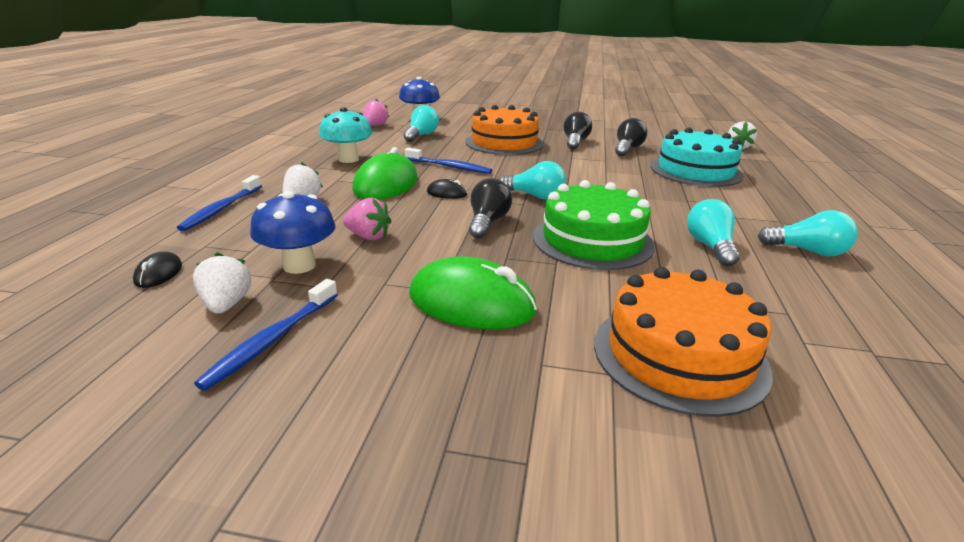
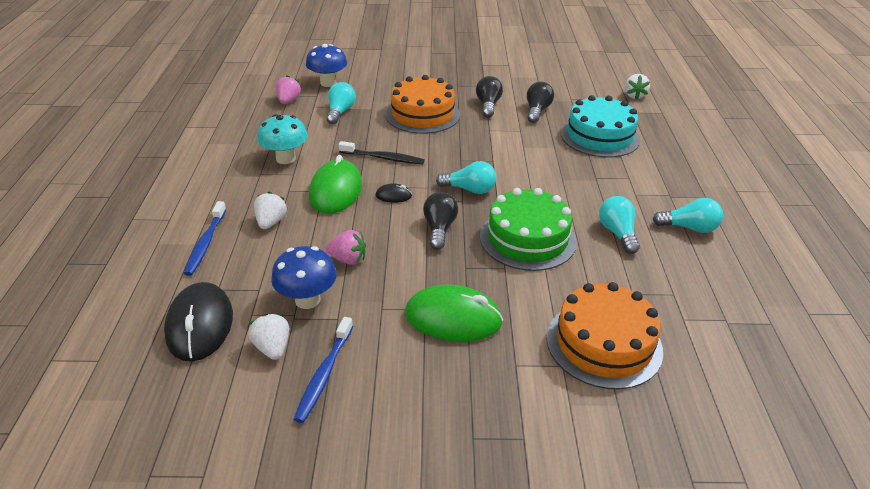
camera: 10 degrees left, 10 degrees up
black mouse [133,252,182,288] -> black mouse [164,282,233,361], size x2.17
blue toothbrush [405,148,492,174] -> black toothbrush [338,141,425,164]

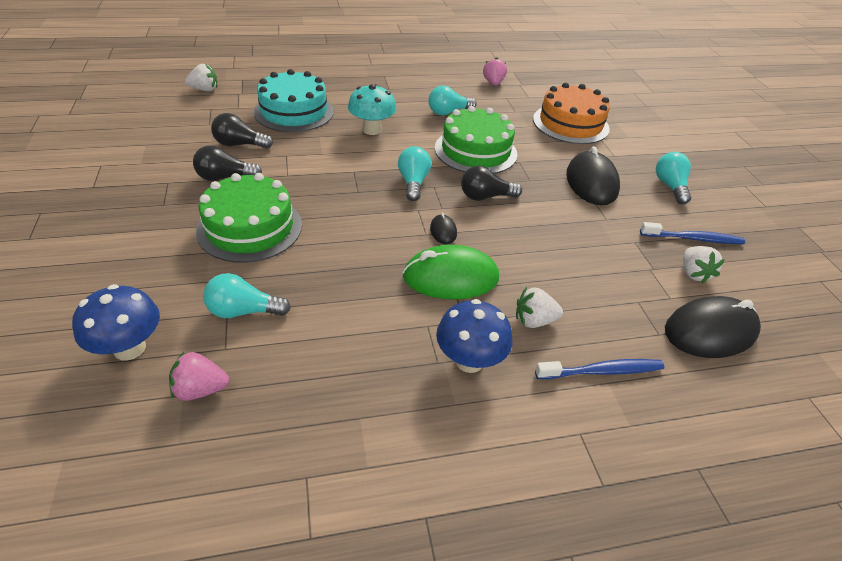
camera: 105 degrees left, 5 degrees up
white strawberry [248,313,289,360] -> white strawberry turned 60 degrees counterclockwise [683,246,725,283]
turquoise mushroom [257,114,308,164] -> turquoise mushroom moved to [348,84,396,135]
blue mushroom [271,246,337,309] -> blue mushroom moved to [436,299,512,373]
pink strawberry [326,230,366,265] -> pink strawberry moved to [483,58,507,86]
black toothbrush [338,141,425,164] -> none
orange cake [386,75,460,134] -> green cake [196,173,302,263]
green mouse [405,284,503,342] -> black mouse [566,146,620,205]
turquoise light bulb [652,198,723,233] -> turquoise light bulb moved to [656,152,691,204]

